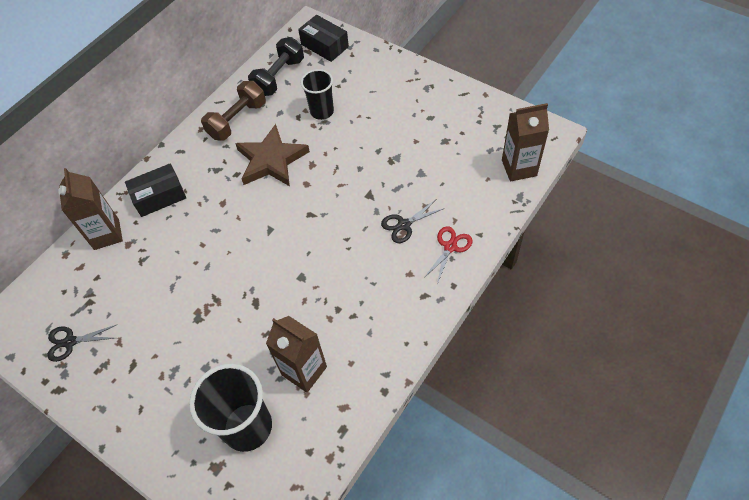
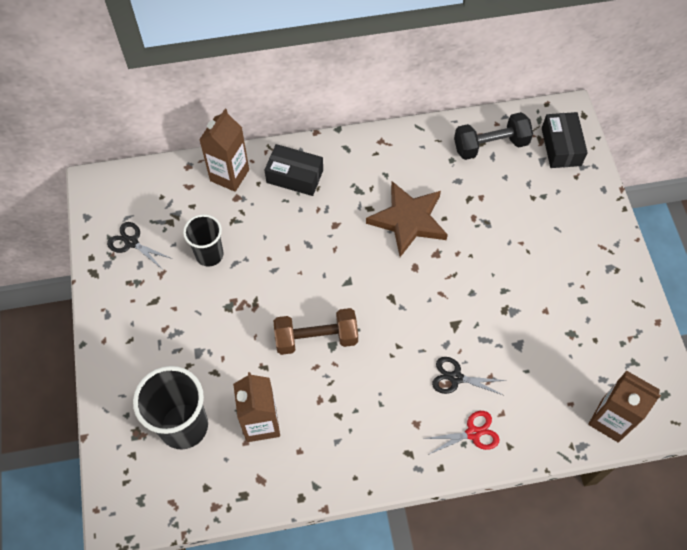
camera: 40 degrees right, 5 degrees up
brown dumbbell [201,81,266,141] -> brown dumbbell moved to [274,308,358,355]
black cup [301,69,334,120] -> black cup moved to [183,214,224,267]

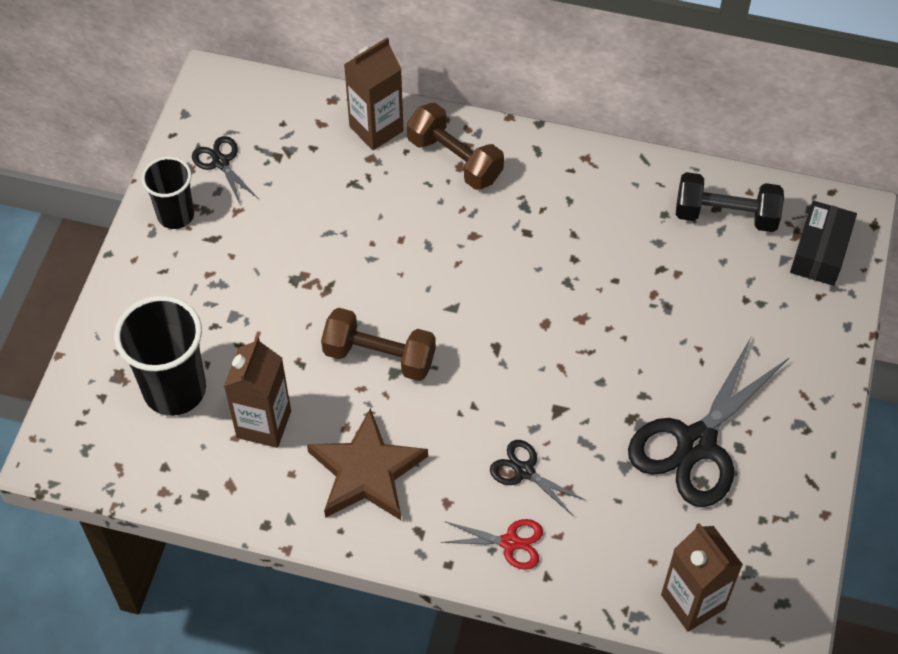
camera: 25 degrees right, 5 degrees down
black cup [183,214,224,267] -> black cup moved to [141,156,194,229]
black box [265,144,323,196] -> brown dumbbell [407,103,504,190]
brown star [366,181,448,257] -> brown star moved to [307,408,428,520]
none -> black scissors [628,338,789,507]

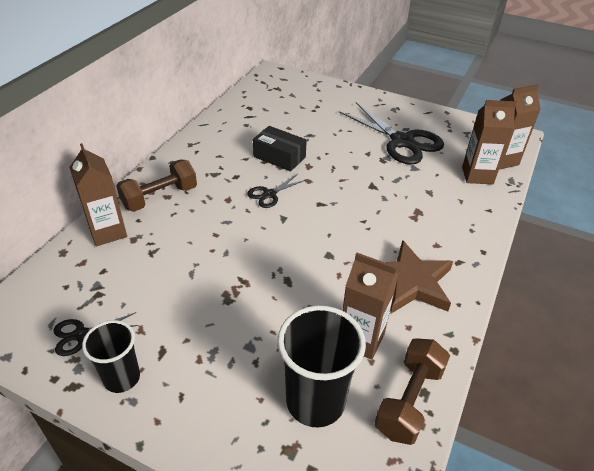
camera: 80 degrees left, 15 degrees down
brown dumbbell [321,308,436,381] -> brown dumbbell moved to [374,338,450,445]
red scissors [441,519,543,570] -> none
black scissors [490,440,585,516] -> black scissors moved to [247,174,306,208]
black dumbbell [676,172,784,232] -> none
black box [790,201,857,286] -> black box moved to [253,126,307,172]
none -> brown carton [462,100,517,184]

